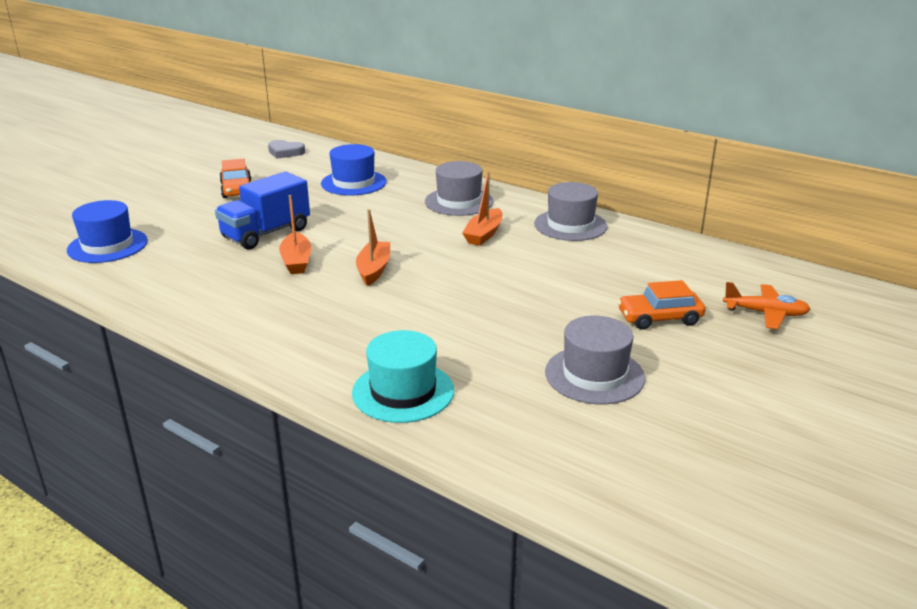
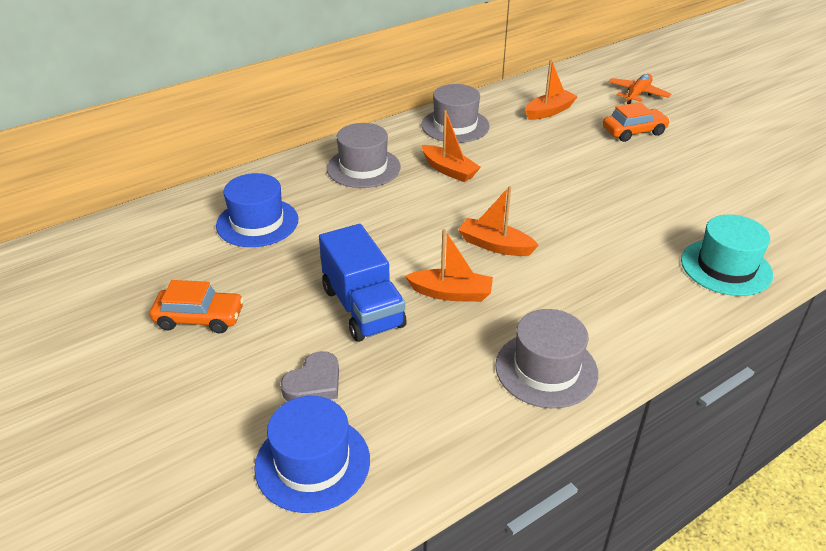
camera: 70 degrees left, 10 degrees up
grey heart [268,140,305,159] -> grey heart moved to [280,351,339,401]
grey hat [545,316,645,404] -> grey hat moved to [495,309,598,408]
orange car [617,280,706,330] -> orange car turned 120 degrees counterclockwise [603,102,670,142]
none -> orange boat [525,60,578,120]

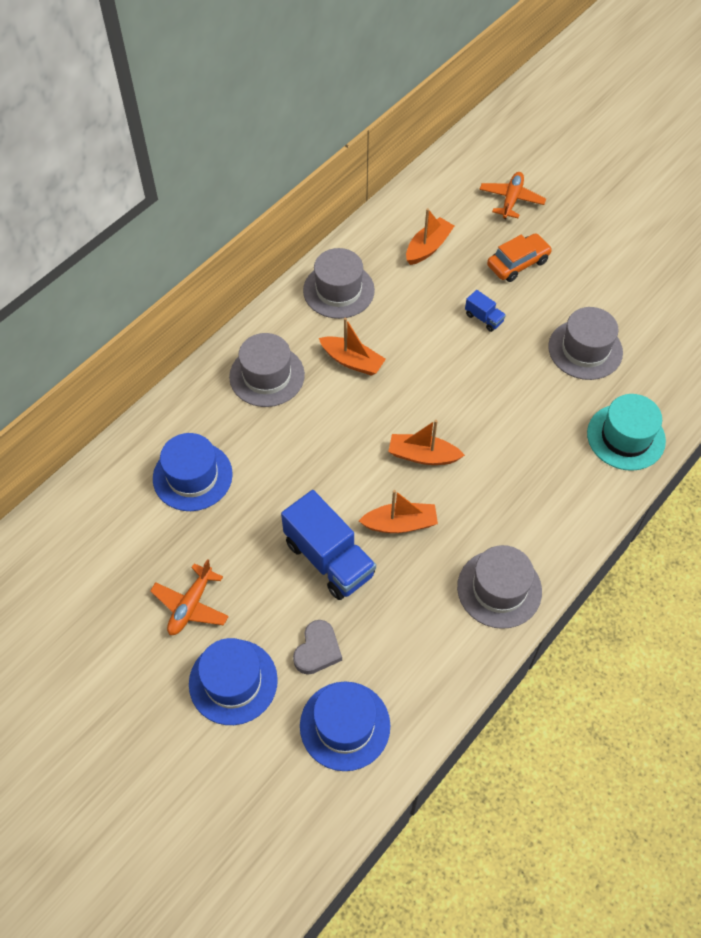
camera: 15 degrees left, 20 degrees up
orange car [150,280,244,333] -> orange plane [150,559,229,635]
none -> blue hat [189,638,278,725]
none -> blue truck [465,290,506,332]
none -> grey hat [548,307,623,380]

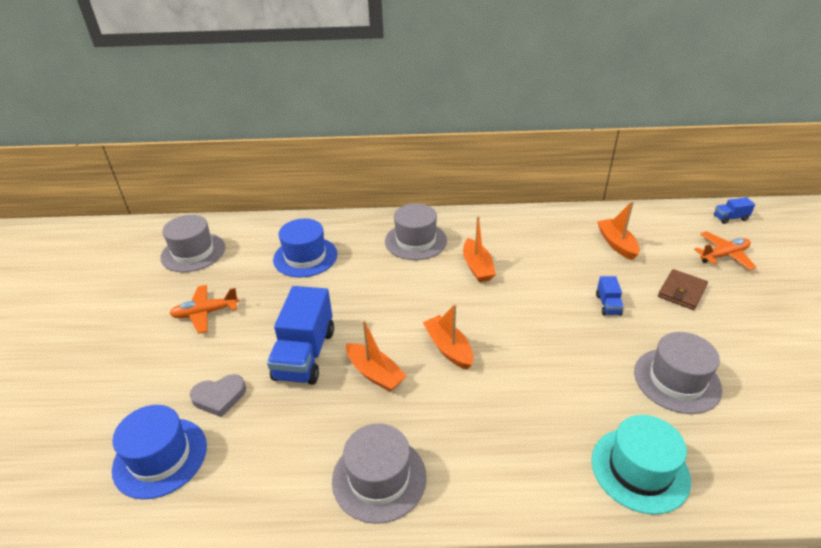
camera: 50 degrees right, 20 degrees down
blue hat [189,638,278,725] -> none
grey hat [303,248,375,319] -> grey hat moved to [160,215,225,272]
orange boat [406,208,454,265] -> orange boat turned 105 degrees counterclockwise [597,201,640,260]
orange car [487,233,552,282] -> brown wallet [658,269,708,310]
none -> blue truck [714,197,755,224]

